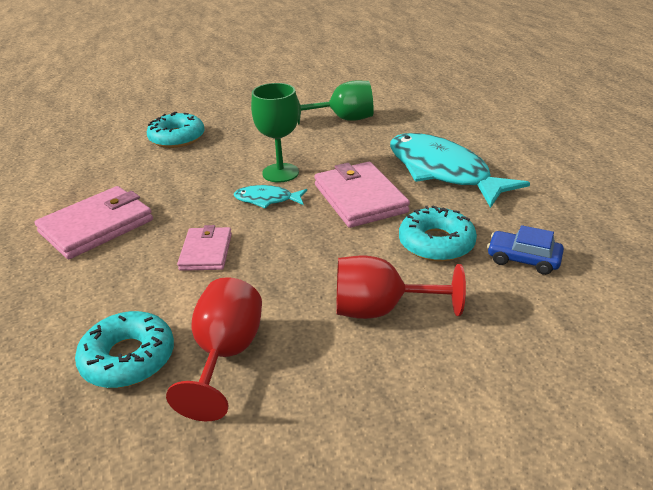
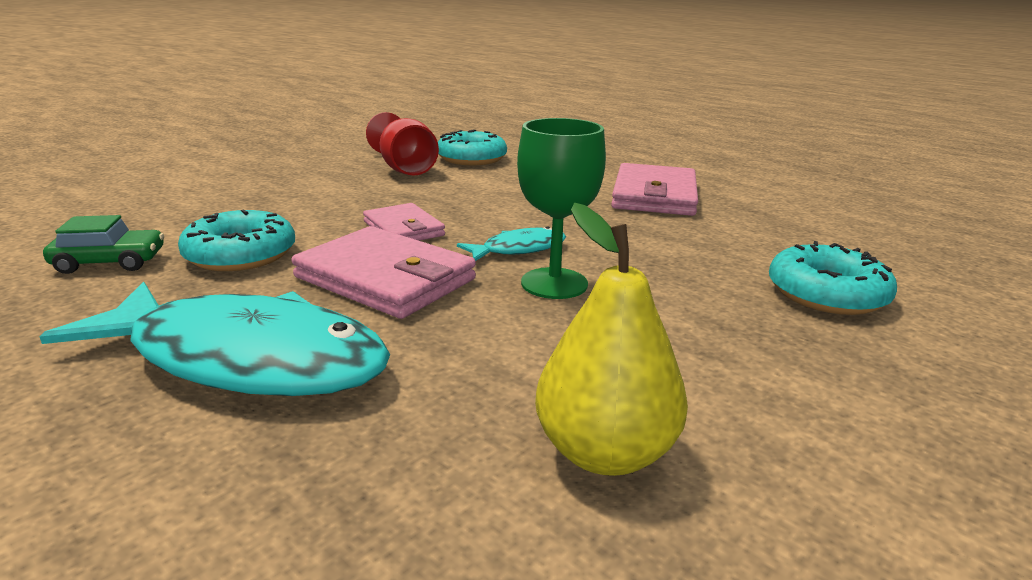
camera: 145 degrees right, 10 degrees down
pink wallet [177,225,232,271] -> pink wallet moved to [363,203,445,241]
green goblet [297,81,374,125] -> yellow pear [535,203,688,476]
red goblet [336,256,466,319] -> none
blue car [487,225,564,275] -> green car [43,215,164,274]

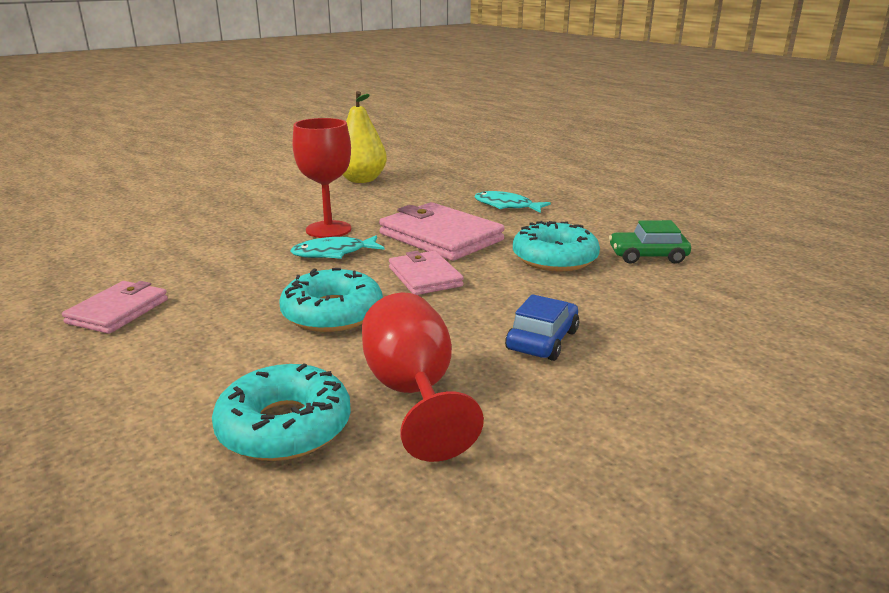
camera: 170 degrees left, 0 degrees up
turquoise fish [39,282,390,396] -> turquoise fish [474,191,551,213], size x0.46
green goblet [517,118,606,299] -> red goblet [293,118,351,238]
pink wallet [611,163,698,216] -> pink wallet [62,281,168,334], size x0.61
turquoise donut [769,241,897,315] -> turquoise donut moved to [279,268,383,332]
none -> blue car [505,294,579,361]

